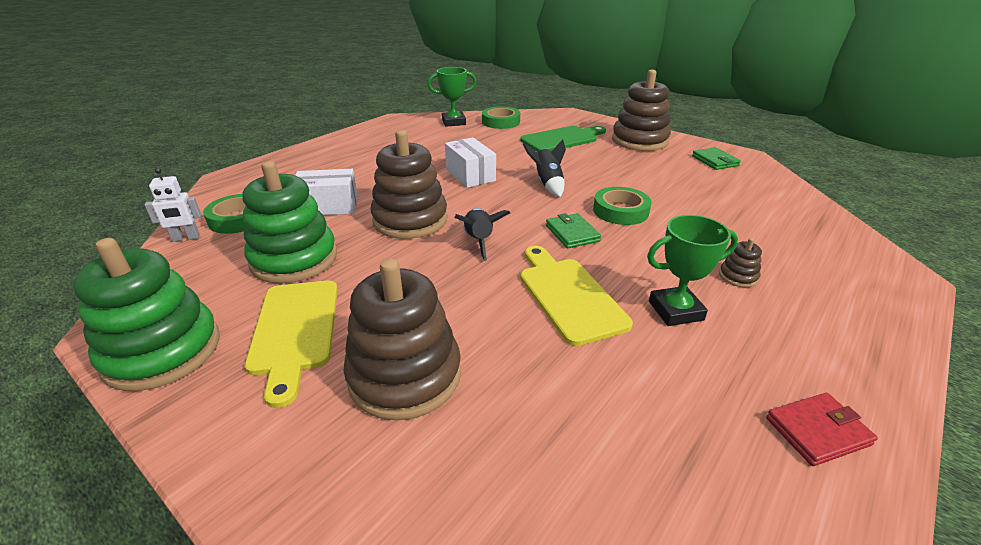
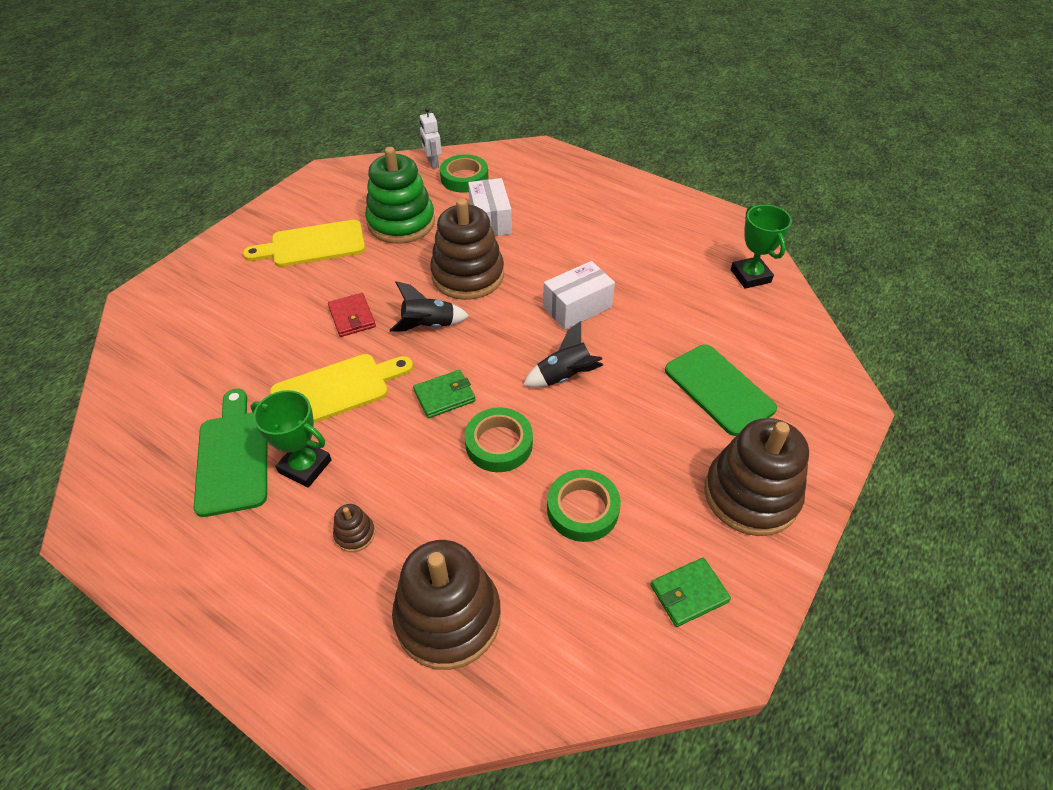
camera: 85 degrees right, 15 degrees up
green stacking toy [73,238,220,391] -> none
brown stacking toy [343,259,461,420] -> brown stacking toy moved to [392,540,501,670]
green tape [482,106,520,129] -> green tape moved to [547,469,621,542]
green trophy [647,215,738,326] -> green trophy turned 45 degrees counterclockwise [251,390,332,487]
red wallet [766,393,878,466] -> red wallet moved to [328,293,376,337]
none -> green cutting board [194,389,267,517]

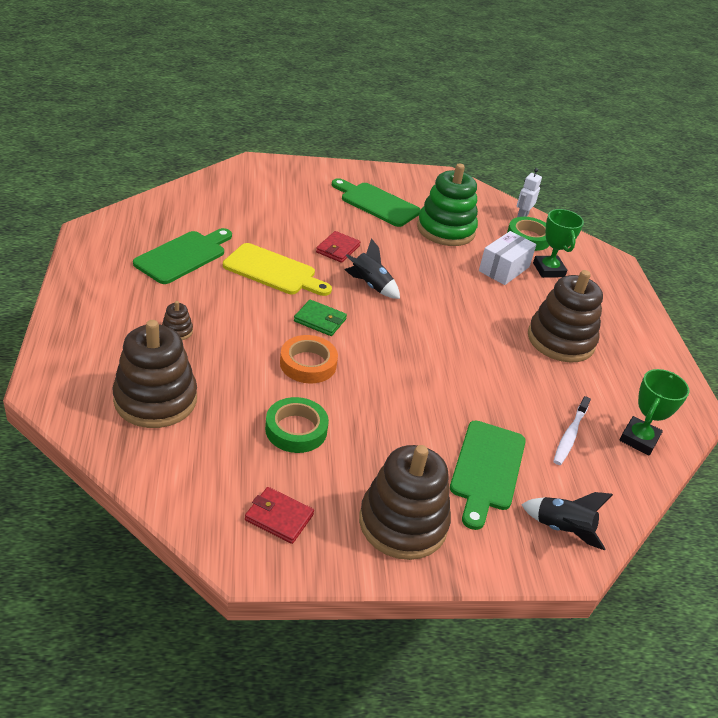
camera: 45 degrees right, 10 degrees down
yellow cutting board [243,220,365,267] -> green cutting board [332,178,421,227]
green trophy [251,390,332,487] -> green trophy moved to [533,209,584,278]
brown stacking toy [430,198,504,300] -> brown stacking toy moved to [528,270,603,363]
green tape [465,407,533,472] -> orange tape [280,335,338,383]
black rocket [523,321,603,388] -> black rocket moved to [521,492,613,550]
white box [543,261,615,330] -> none
green wallet [650,557,731,627] -> red wallet [245,487,314,544]
none -> white toothbrush [554,396,591,465]

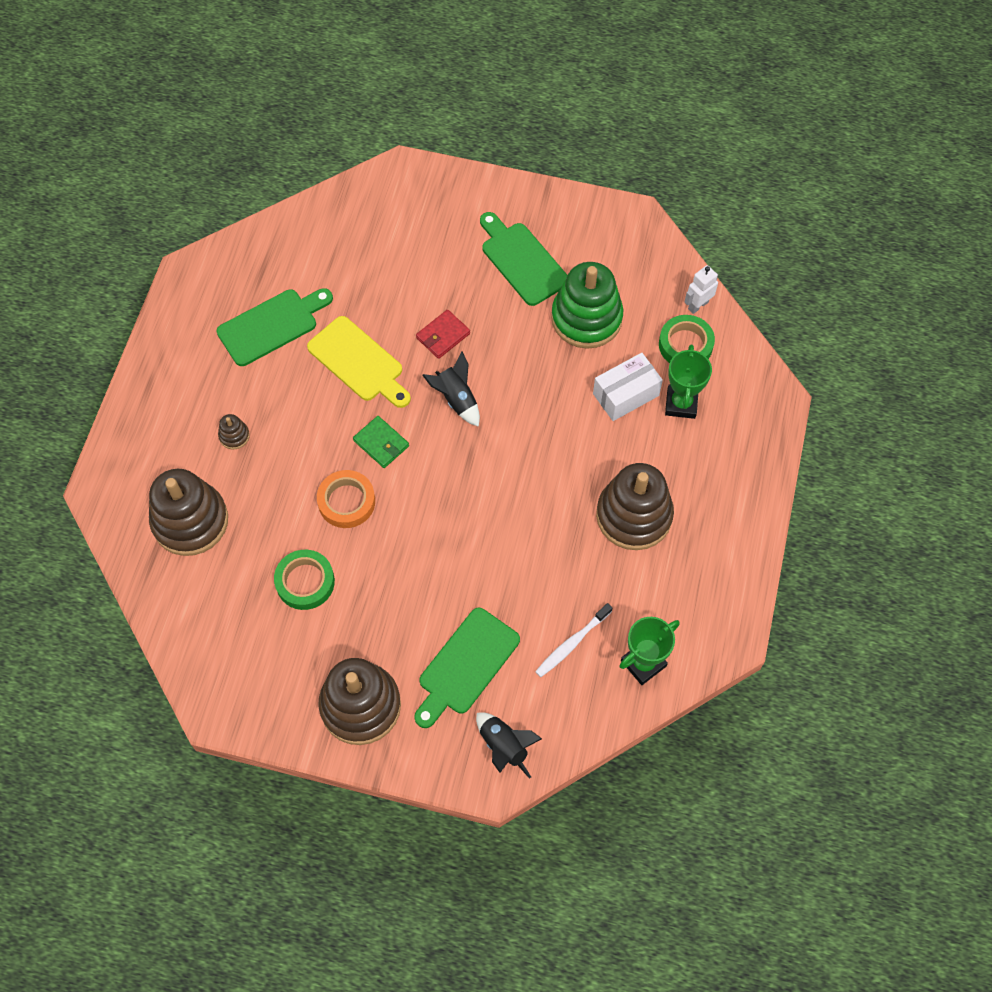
camera: 25 degrees right, 25 degrees up
red wallet [245,487,314,544] -> none

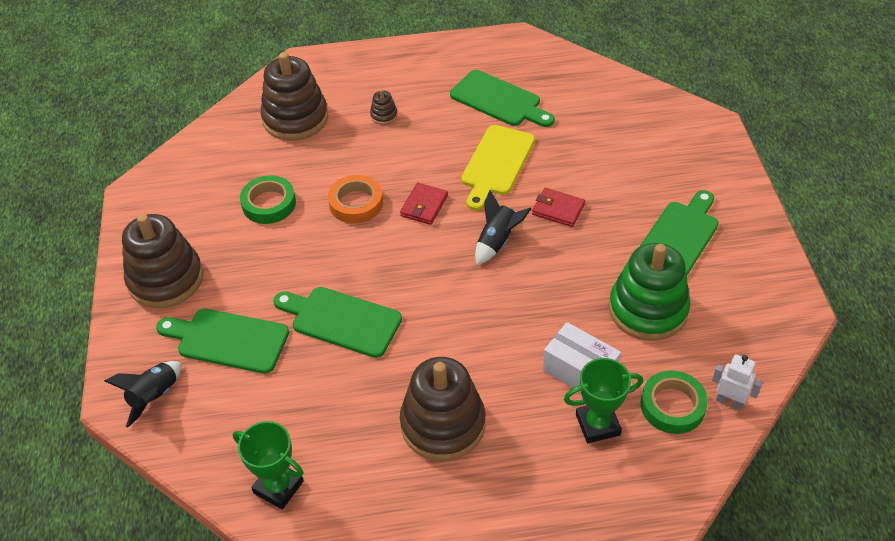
camera: 70 degrees right, 15 degrees down
green wallet [353,416,409,468] -> red wallet [400,183,448,225]
white toothbrush [535,603,612,677] -> none
none -> green cutting board [273,287,402,358]

